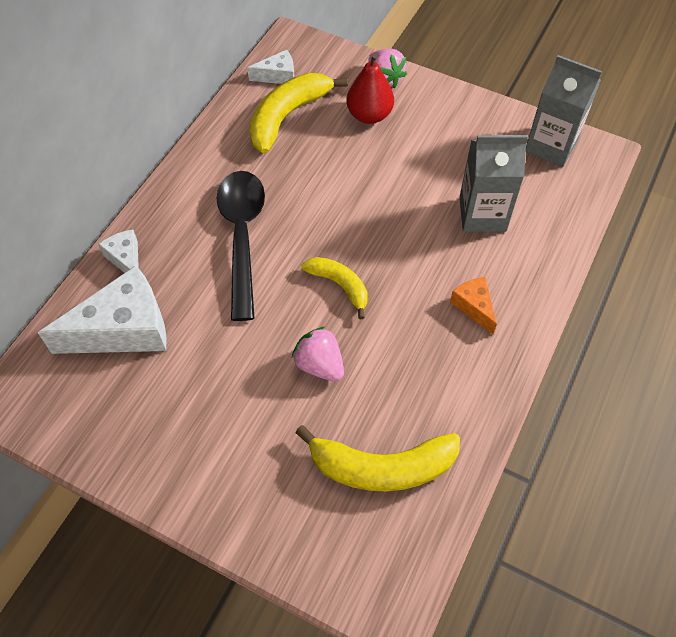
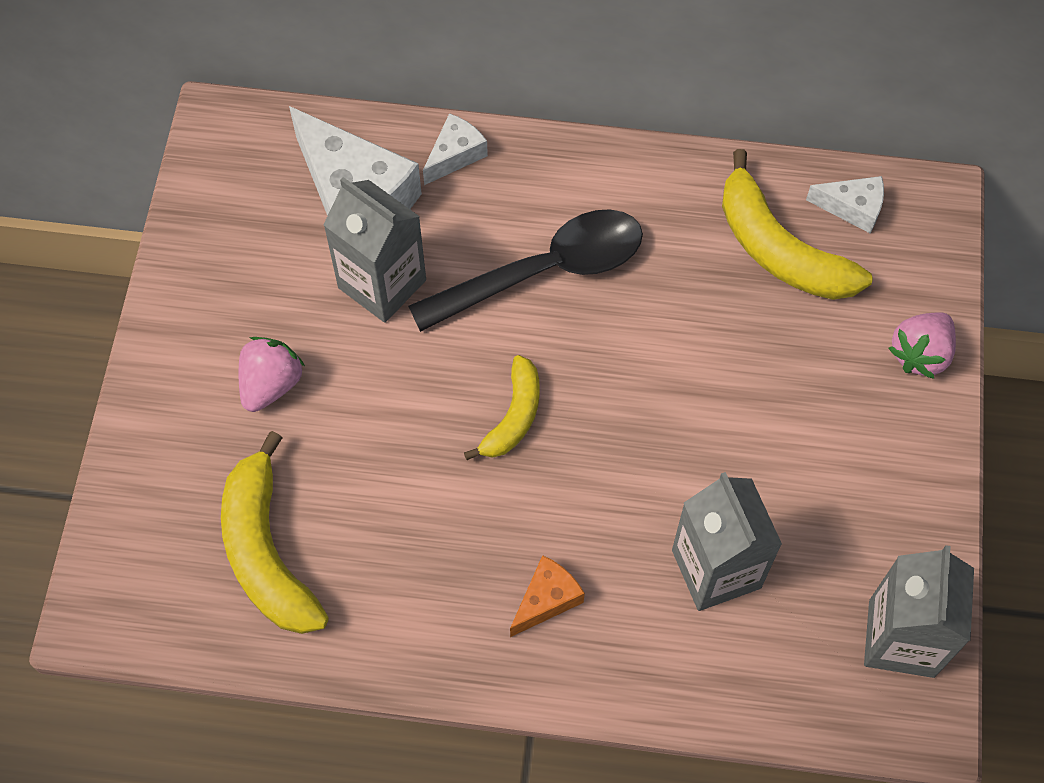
camera: 70 degrees right, 5 degrees up
white cheese [247,50,294,84] -> white cheese turned 45 degrees counterclockwise [806,176,884,234]
yellow banana [249,73,348,154] -> yellow banana turned 150 degrees counterclockwise [722,149,872,300]
pink strawberry [291,327,344,381] -> pink strawberry moved to [239,337,305,412]
red pear [346,53,394,124] -> none
none -> grey carton [323,177,426,323]

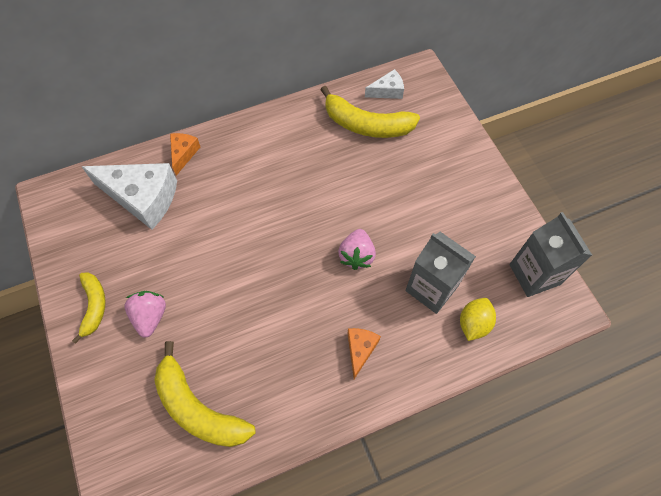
camera: 30 degrees left, 0 degrees up
grey carton [323,177,426,323] -> none
black spoon [408,209,643,332] -> none
white cheese [423,113,488,185] -> orange cheese [170,133,200,176]
yellow banana [464,355,540,460] -> yellow banana moved to [72,272,106,344]
pink strawberry [888,312,956,379] -> pink strawberry moved to [338,229,376,270]
none -> yellow lemon [460,298,496,341]

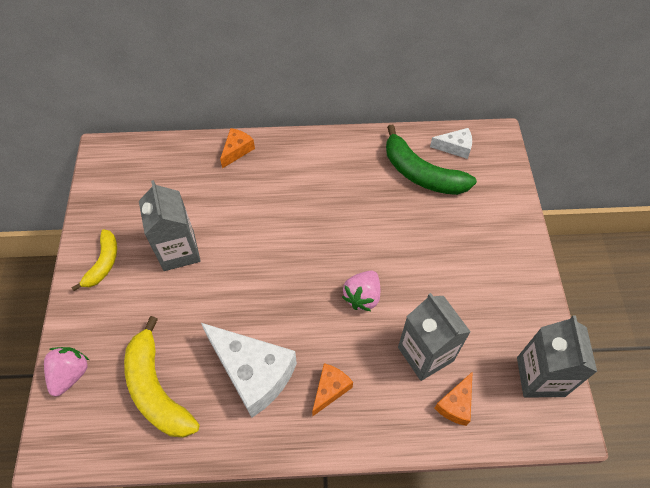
camera: 20 degrees right, 5 degrees down
white cheese [81,163,177,230] -> white cheese moved to [201,323,297,417]
pink strawberry [125,291,166,338] -> pink strawberry moved to [44,347,89,396]
yellow banana [320,86,420,138] -> green banana [386,125,477,195]
yellow lemon [460,298,496,341] -> orange cheese [434,371,473,426]
none -> grey carton [139,180,201,271]

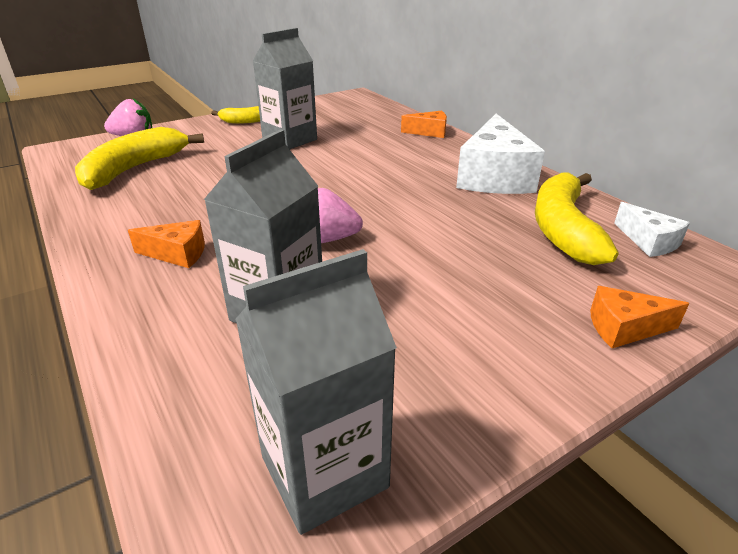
camera: 60 degrees right, 25 degrees down
white cheese [201,323,297,417] -> white cheese moved to [456,114,545,194]
green banana [386,125,477,195] -> yellow banana [535,173,619,265]
orange cheese [434,371,473,426] -> orange cheese moved to [590,286,689,348]

